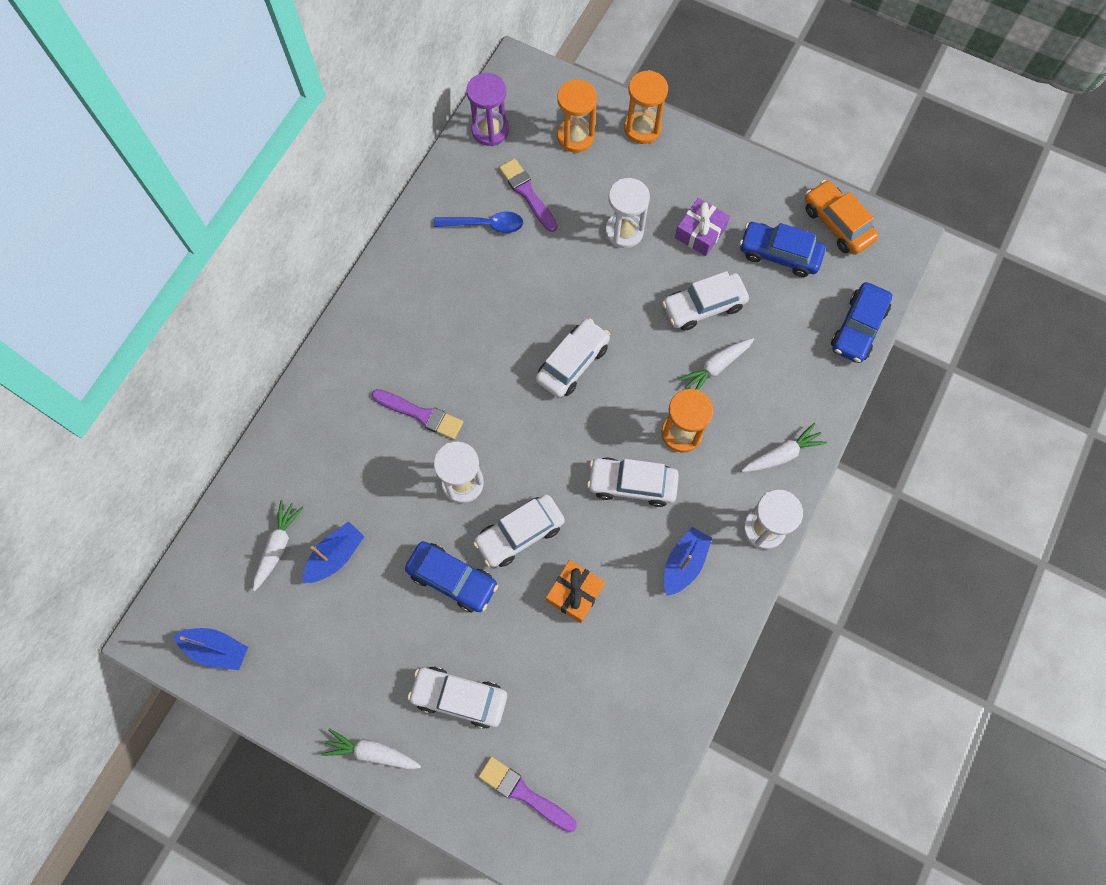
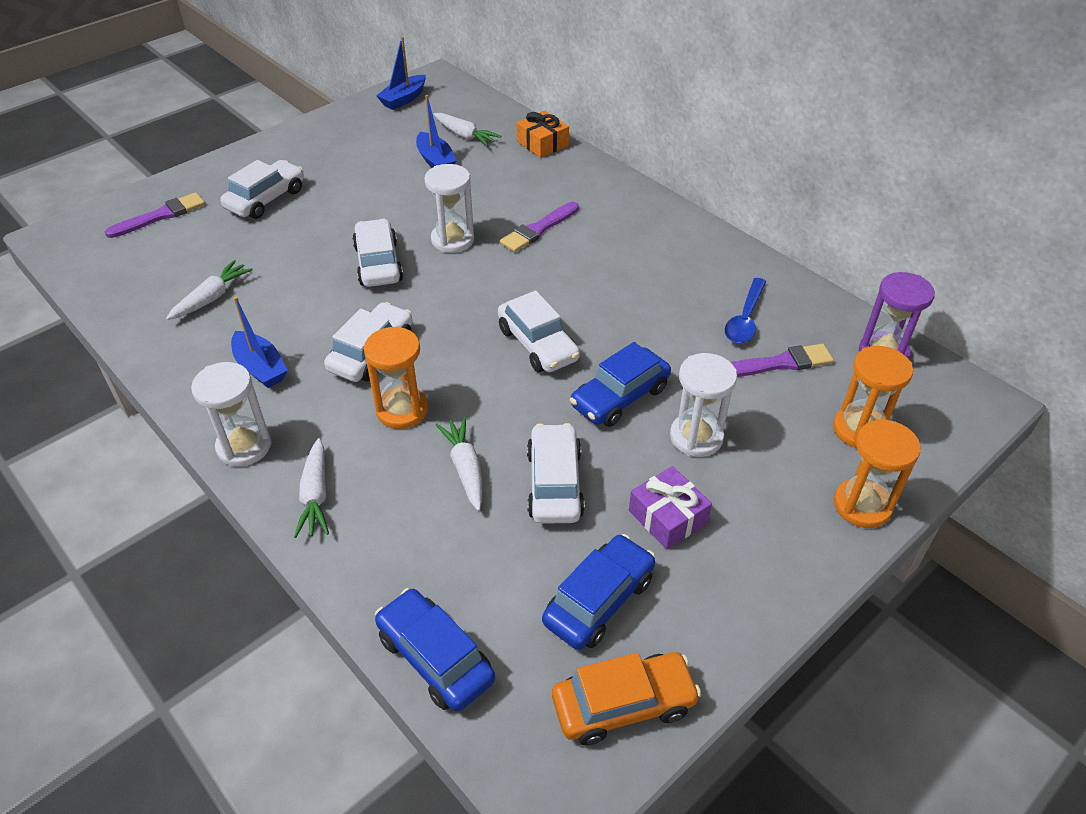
camera: 110 degrees right, 25 degrees down
white carrot [321,728,421,769] -> white carrot moved to [166,260,253,320]
blue car [405,541,498,612] -> blue car moved to [570,342,671,427]
orange gift [546,560,605,623] -> orange gift moved to [516,111,569,158]

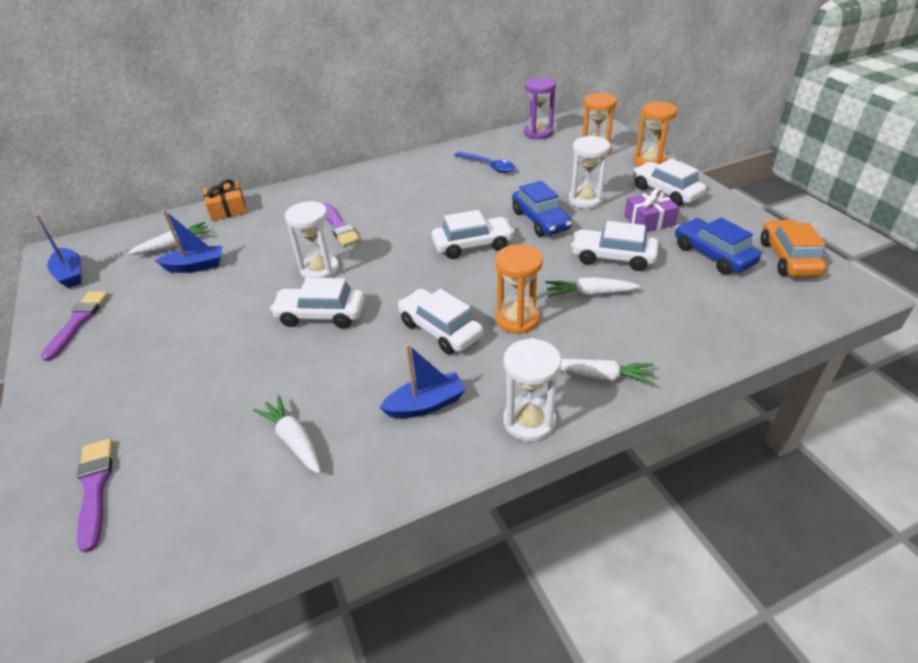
camera: 70 degrees left, 5 degrees down
white car [220,160,304,219] -> white car moved to [633,159,706,206]
blue car [375,588,495,712] -> none
purple brush [731,344,834,377] -> purple brush moved to [41,291,109,361]

